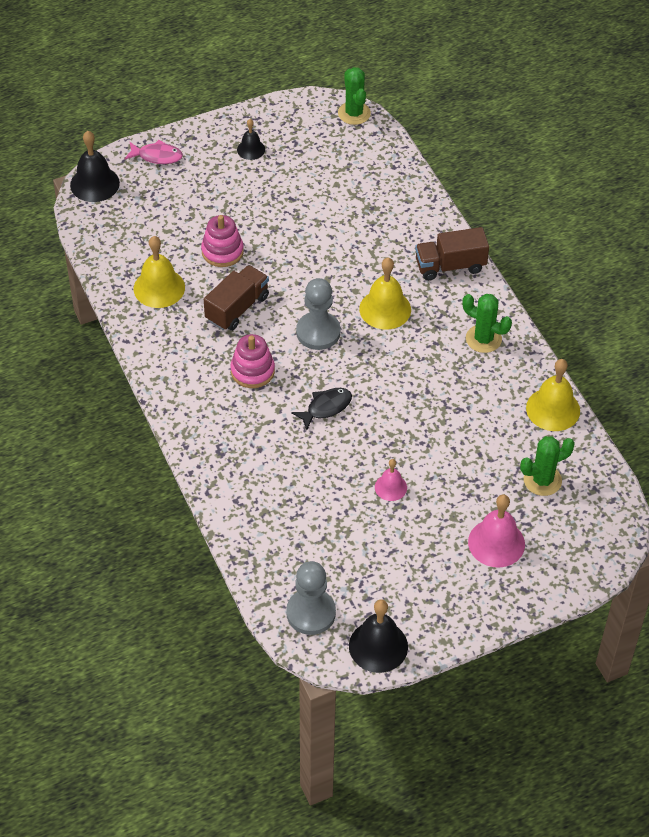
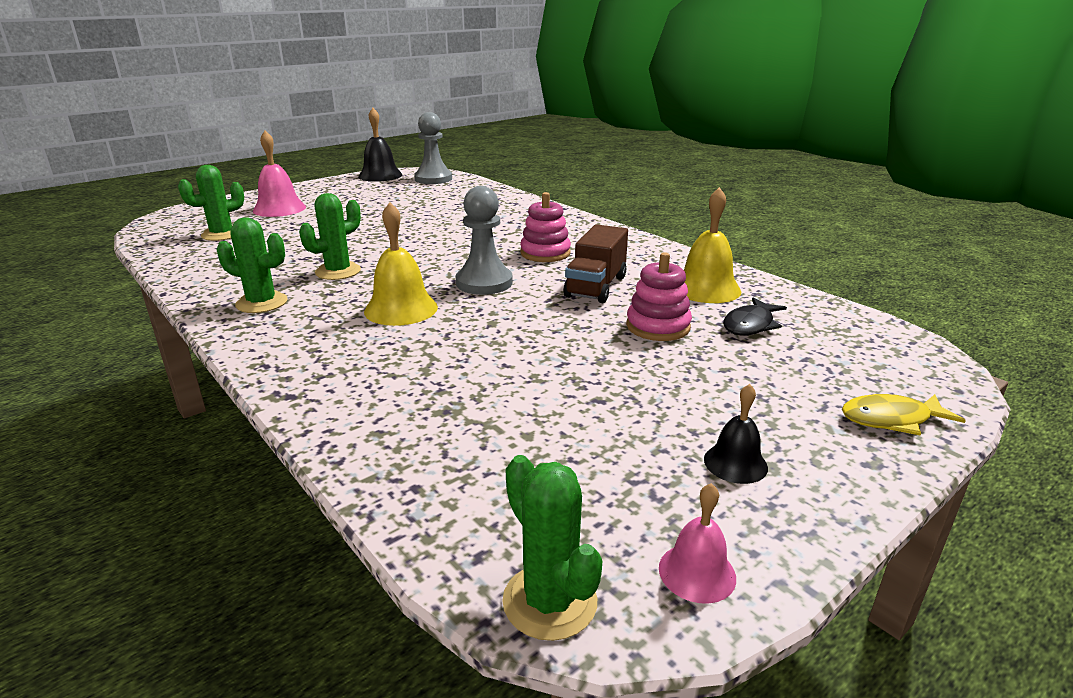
camera: 165 degrees right, 25 degrees down
black bell [70,131,120,202] -> none
pink fish [125,140,183,164] -> yellow fish [842,394,966,436]
black fish [291,388,352,430] -> black fish moved to [723,298,787,335]
pink bell [375,459,407,501] -> pink bell moved to [659,483,736,604]
brown truck [415,227,489,281] -> none
yellow bell [526,359,580,431] -> none
none -> green cactus [299,193,361,280]

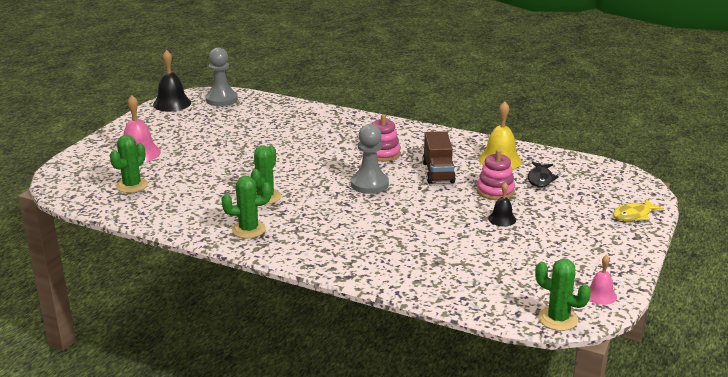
camera: 25 degrees left, 0 degrees up
yellow bell [364,202,438,326] -> none
black bell [704,384,768,484] -> black bell moved to [488,182,516,227]

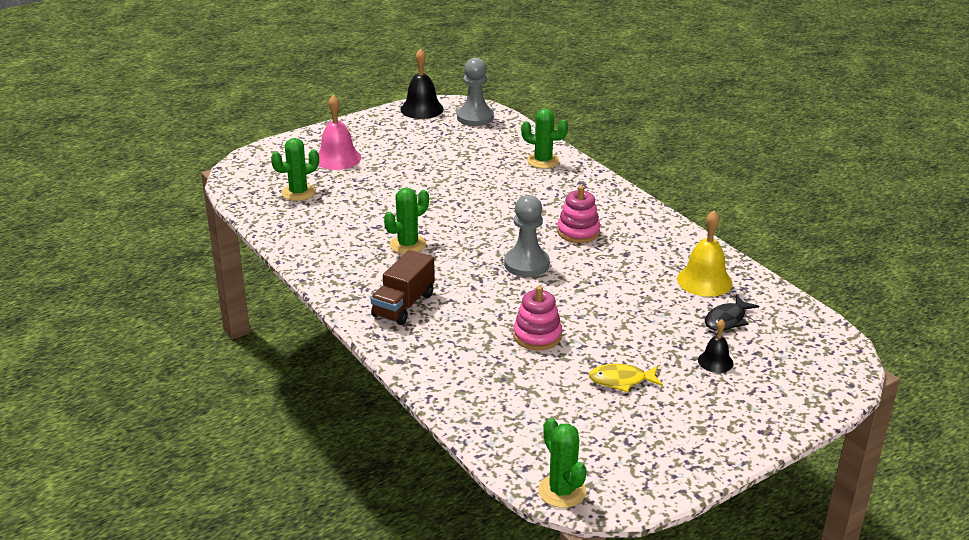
camera: 30 degrees right, 5 degrees up
green cactus [221,176,272,238] -> green cactus moved to [521,108,568,169]
brown truck [422,131,456,184] -> brown truck moved to [371,250,435,325]
pink stacking toy [477,149,515,200] -> pink stacking toy moved to [513,286,562,350]
black bell [488,182,516,227] -> black bell moved to [698,319,733,373]
pink bell [589,255,617,305] -> none
yellow fish [613,198,664,221] -> yellow fish moved to [589,364,663,393]

